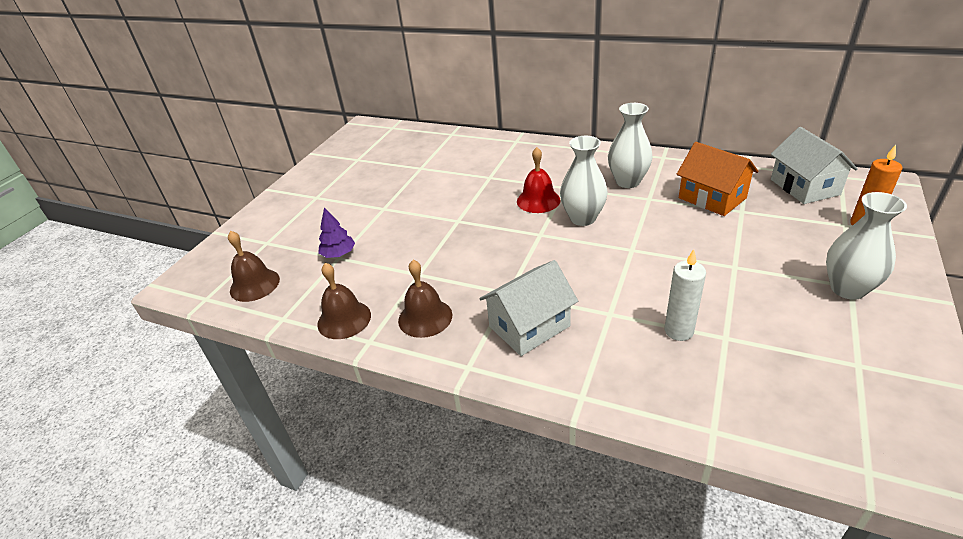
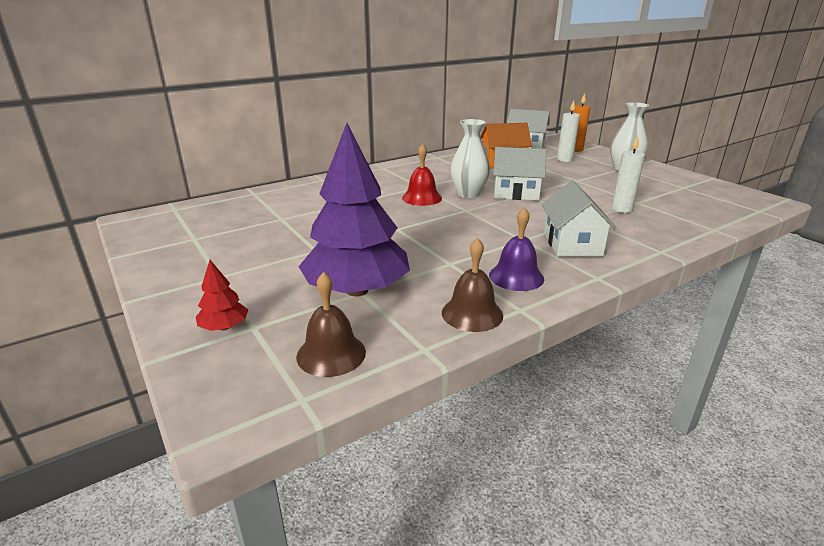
camera: 60 degrees left, 10 degrees down
purple tree [318,207,355,258] -> purple tree [298,123,410,296], size x2.41
brown bell [398,260,452,338] -> purple bell [489,207,544,291]
white vase [608,103,653,188] -> none
none -> red tree [196,260,248,331]
none -> white house [493,147,546,201]
none -> white candle [557,100,580,162]

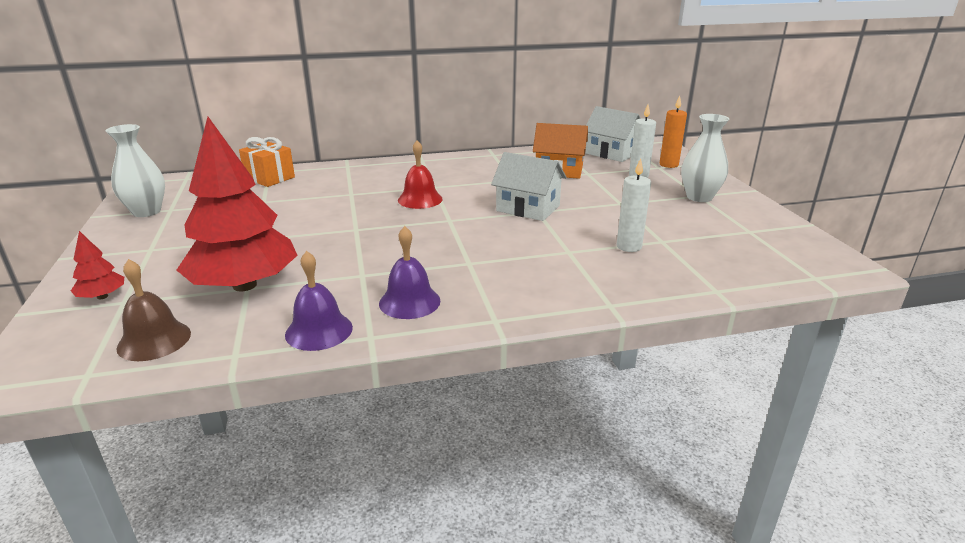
camera: 20 degrees right, 0 degrees up
purple tree [298,123,410,296] -> red tree [177,117,298,291]
brown bell [442,238,503,332] -> purple bell [285,251,353,351]
white vase [450,119,490,198] -> white vase moved to [105,124,165,217]
white house [542,180,617,257] -> none
none -> orange gift [239,137,295,187]

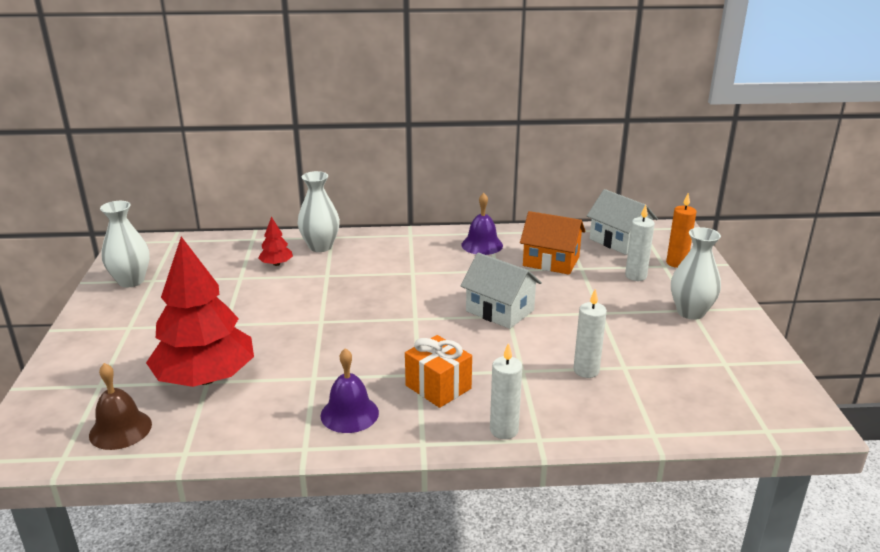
camera: 10 degrees right, 0 degrees up
red tree [71,231,124,299] -> red tree moved to [258,217,293,266]
orange gift [239,137,295,187] -> orange gift moved to [405,335,472,408]
purple bell [285,251,353,351] -> purple bell moved to [461,193,503,255]
red bell [398,140,443,209] -> none
none -> white vase [297,171,340,252]
none -> white candle [490,343,522,439]

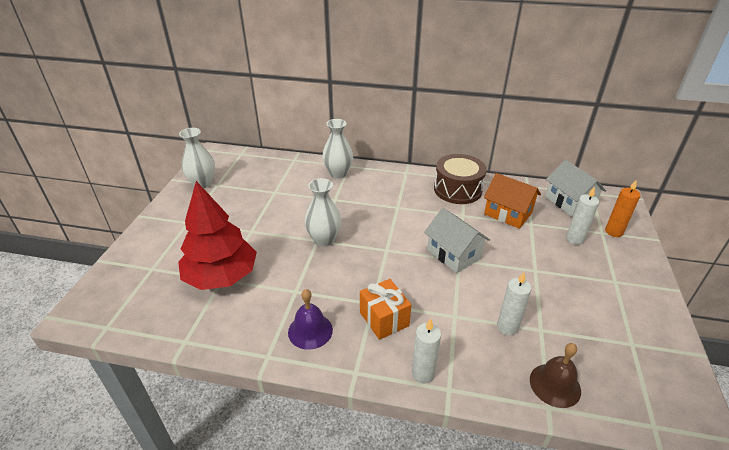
camera: 15 degrees right, 10 degrees up
brown bell [89,363,152,450] -> brown bell moved to [530,343,581,408]
red tree [258,217,293,266] -> none
purple bell [461,193,503,255] -> brown drum [434,154,486,204]
white vase [671,227,721,320] -> white vase moved to [305,178,342,246]

